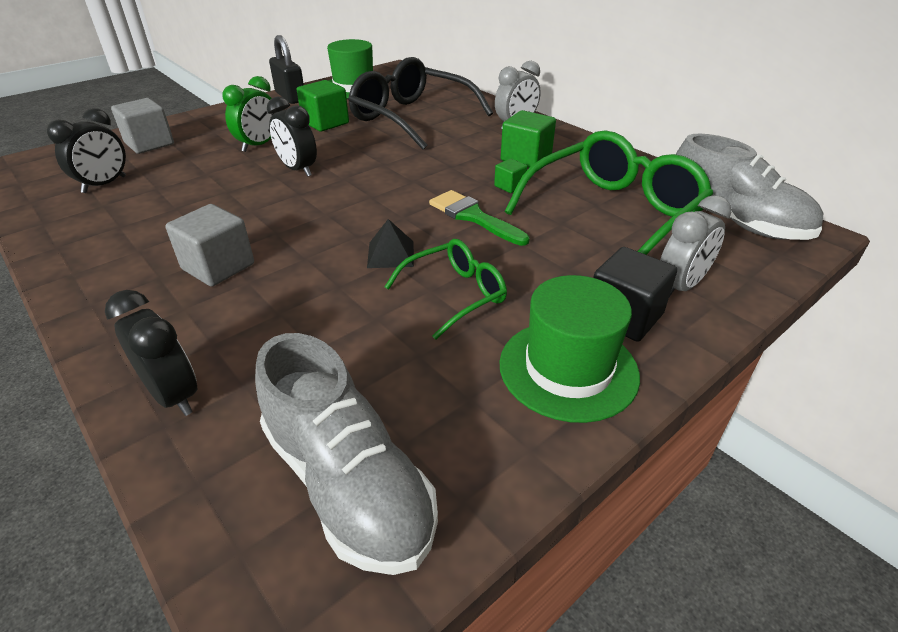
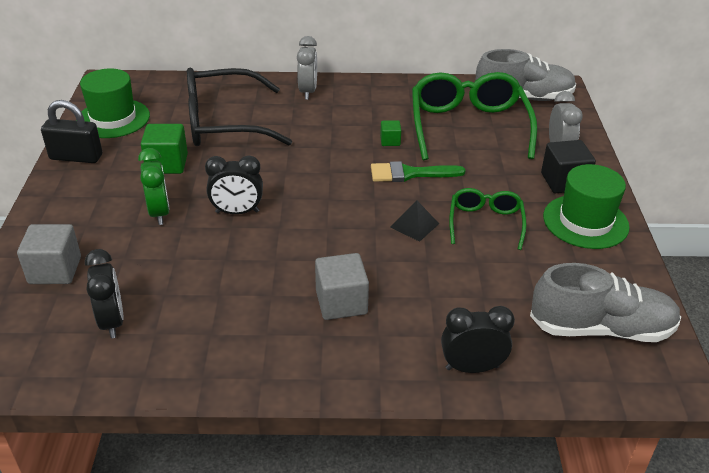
camera: 50 degrees left, 0 degrees up
green cube [501,110,556,168] -> none

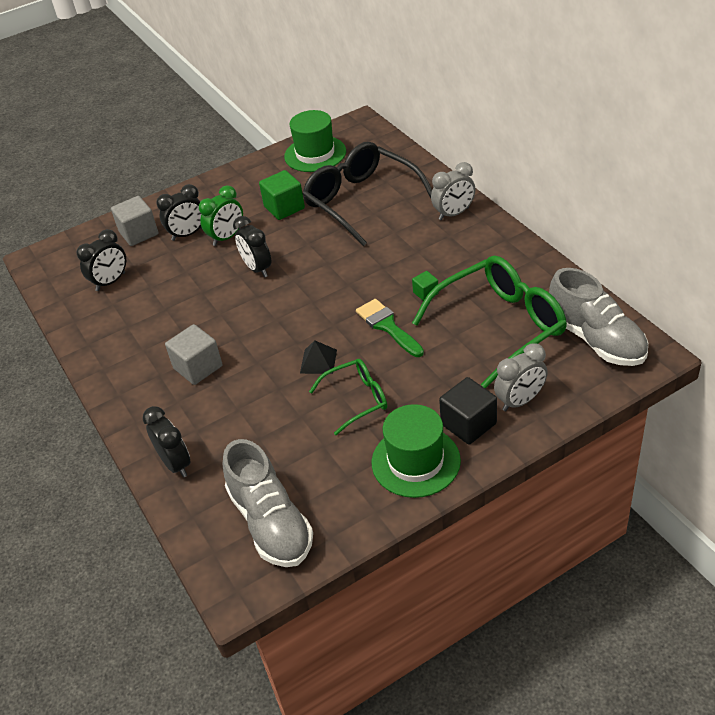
camera: 65 degrees right, 5 degrees up
black padlock [41,100,102,163] -> none
none -> black clock [156,184,202,241]

